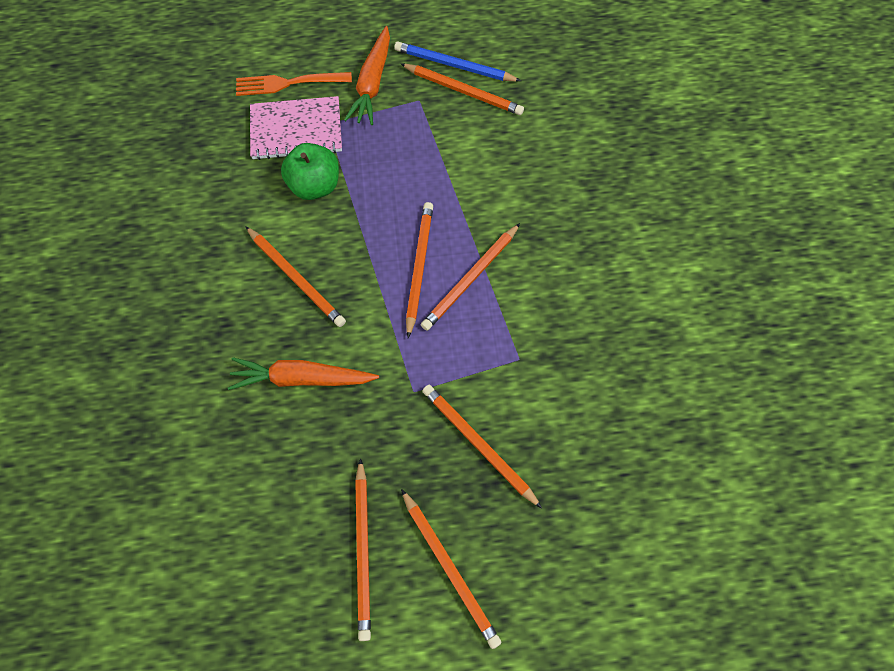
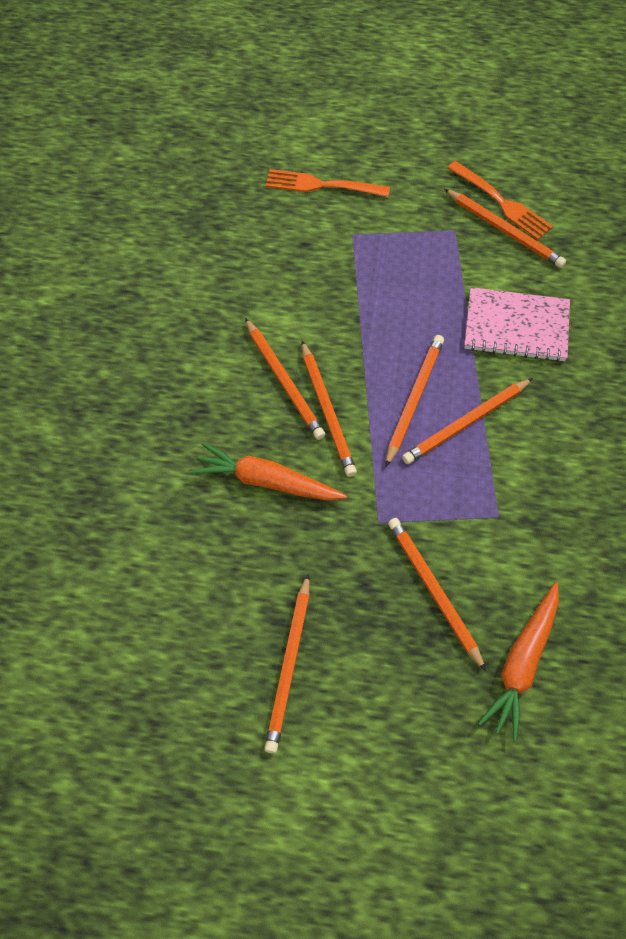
camera: 15 degrees right, 5 degrees down
pink notebook [250,96,342,160] -> pink notebook moved to [464,287,570,362]
green apple [281,143,339,200] -> none
orange carrot [344,26,390,125] -> orange carrot moved to [478,582,559,742]
blue pencil [394,42,521,82] -> orange fork [447,161,553,240]
orange pencil [401,489,501,649] -> orange pencil moved to [302,341,357,477]

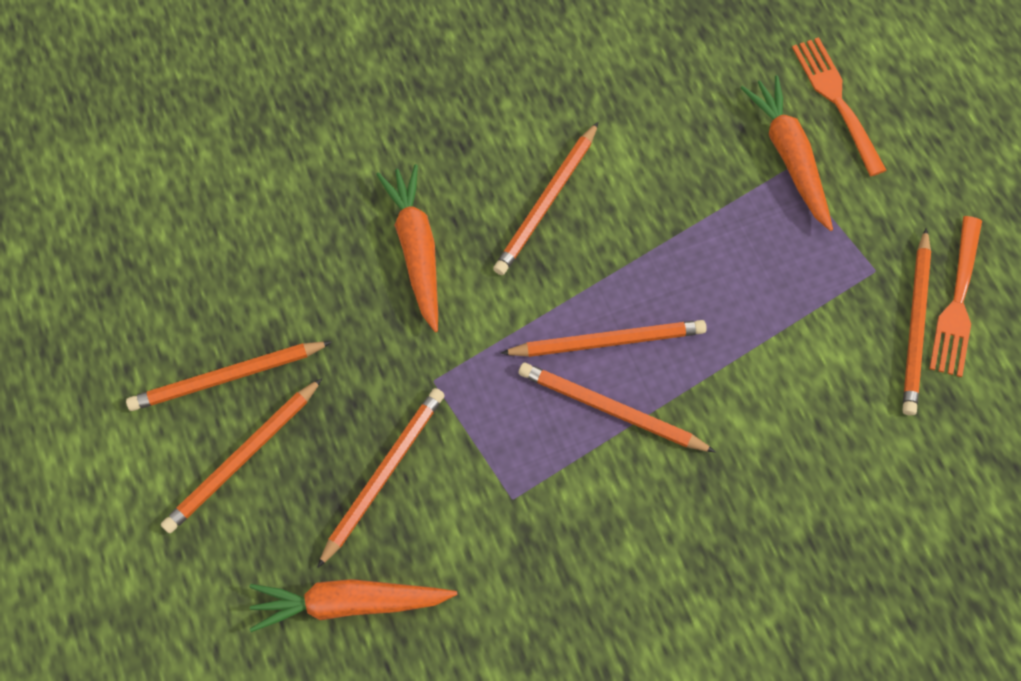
camera: 60 degrees right, 5 degrees up
orange pencil [302,341,357,477] -> orange pencil moved to [161,378,322,534]
pink notebook [464,287,570,362] -> none
none -> orange carrot [741,75,833,231]

